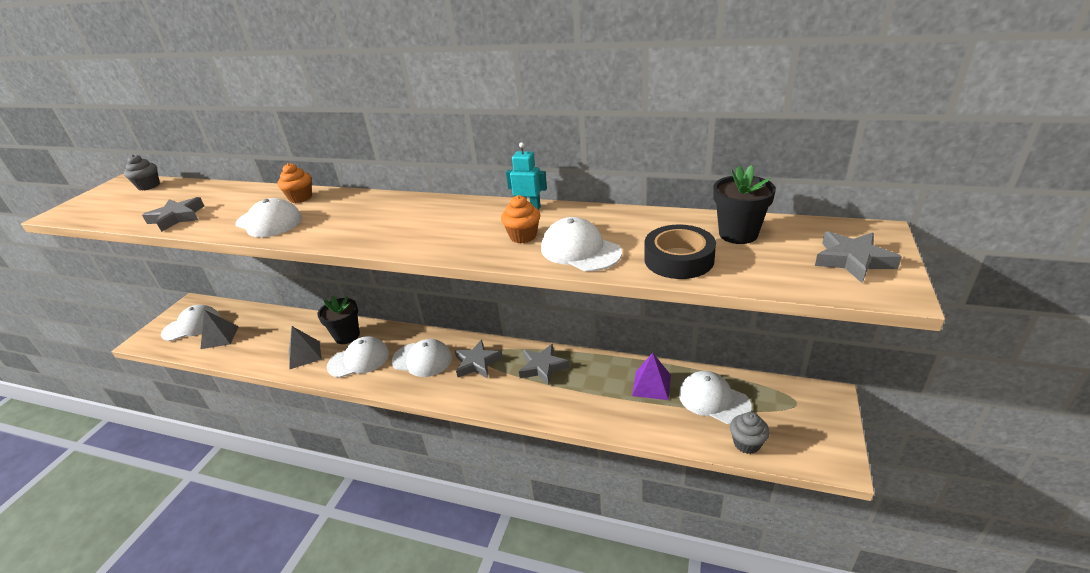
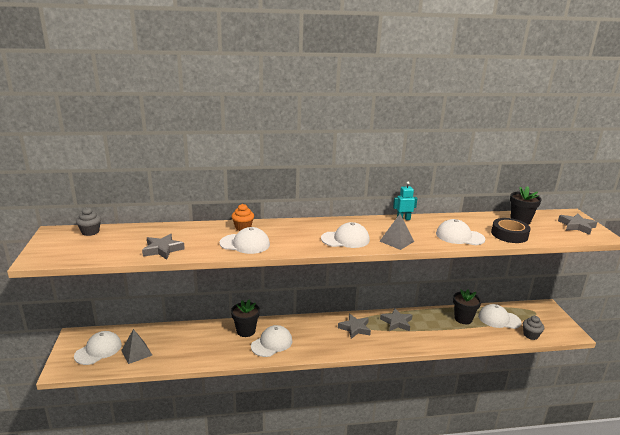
camera: 30 degrees left, 10 degrees down
grey pyramid [289,326,322,369] -> grey pyramid moved to [380,214,414,250]
white cap [392,339,452,377] -> white cap moved to [321,222,370,248]
orange cupcake [501,195,540,243] -> none
purple pyramid [632,353,671,400] -> black flower pot [453,289,481,324]

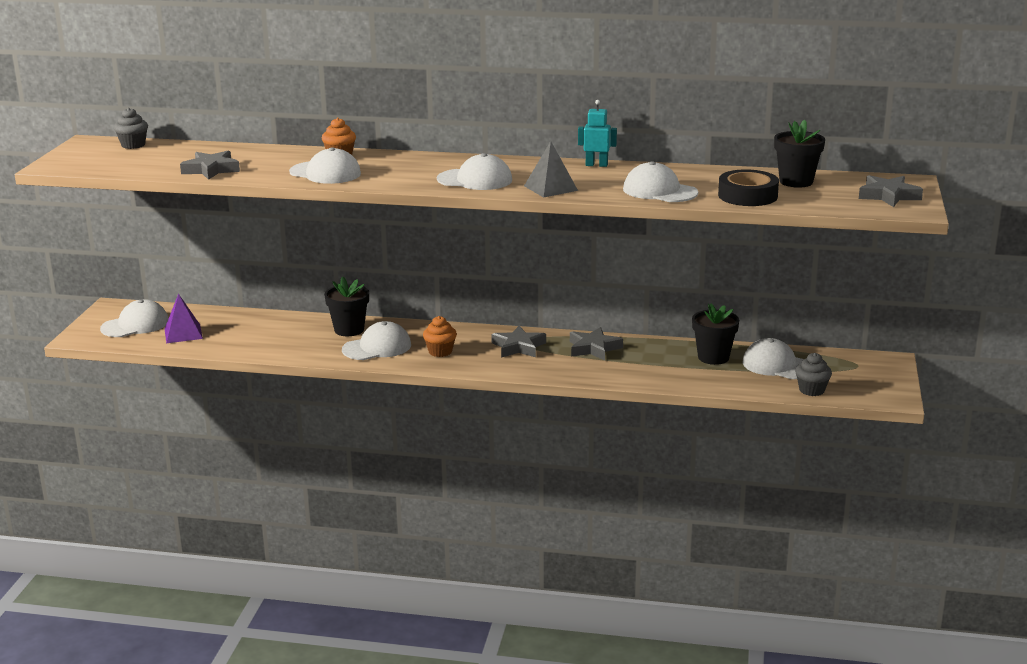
camera: 20 degrees right, 0 degrees up
grey pyramid [121,329,152,364] -> purple pyramid [165,294,203,343]
none -> orange cupcake [423,316,457,357]

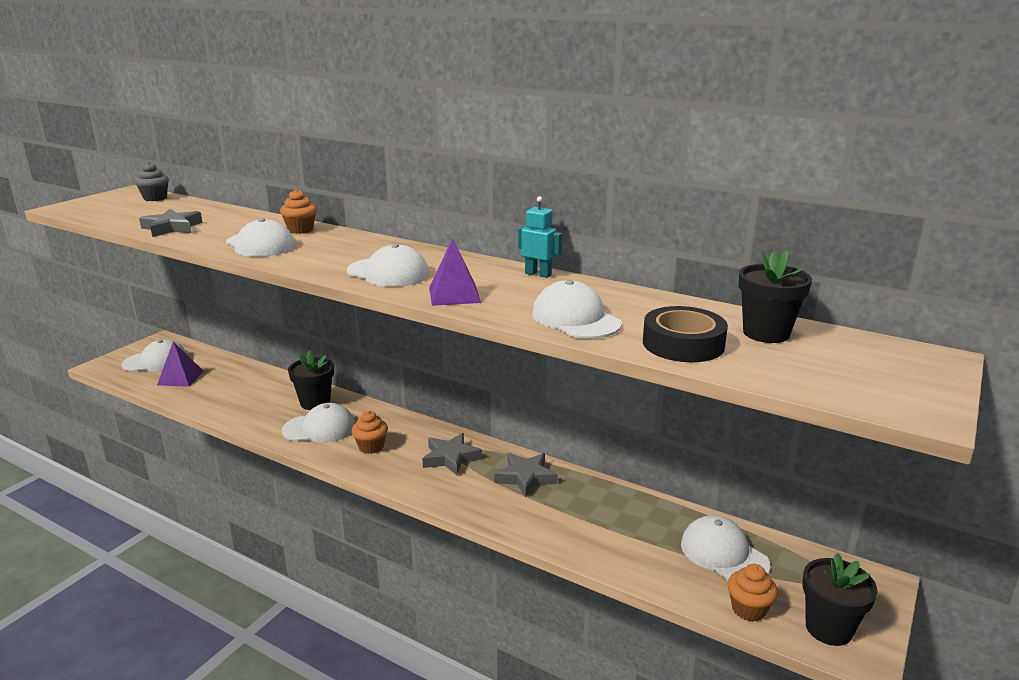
camera: 20 degrees right, 0 degrees up
grey pyramid [524,141,578,198] -> purple pyramid [429,238,481,306]
black flower pot [692,304,739,365] -> black flower pot moved to [802,553,878,646]
grey cupcake [795,353,832,396] -> orange cupcake [728,564,778,622]
grey star [859,175,923,207] -> none

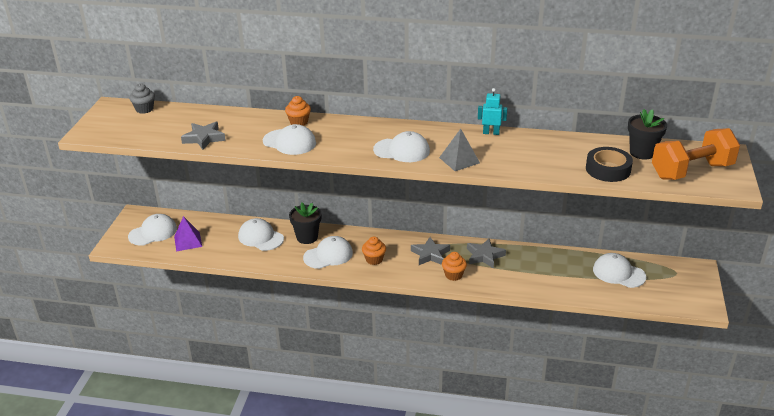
camera: 20 degrees left, 10 degrees up
purple pyramid [429,238,481,306] -> grey pyramid [439,129,480,171]
white cap [532,280,622,339] -> white cap moved to [238,218,284,251]
orange cupcake [728,564,778,622] -> orange cupcake moved to [442,252,467,281]
black flower pot [802,553,878,646] -> none
none -> orange dumbbell [652,128,740,180]

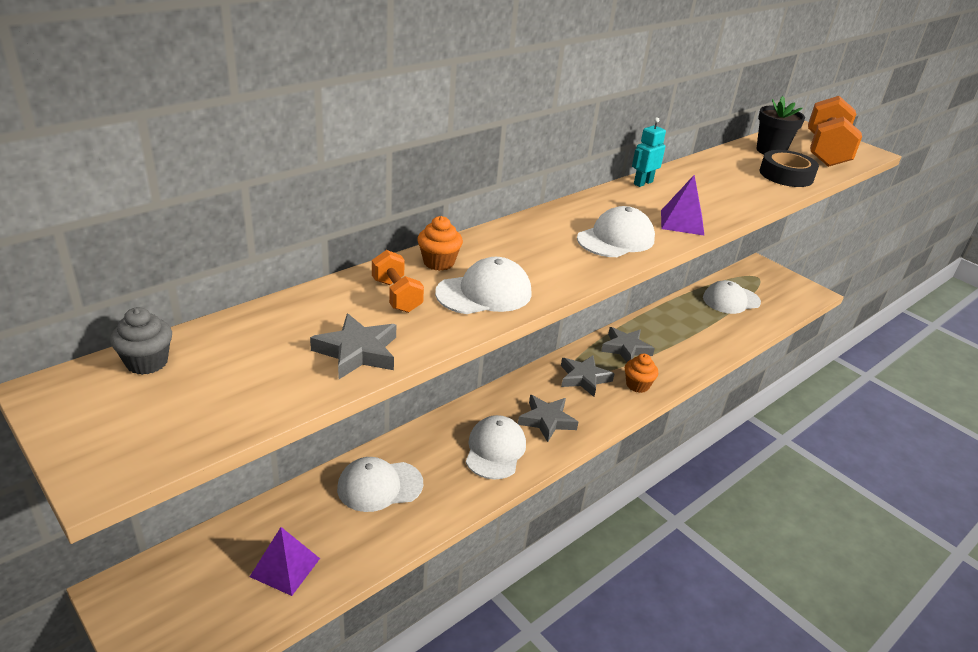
camera: 55 degrees left, 0 degrees up
white cap [128,214,177,246] -> none
black flower pot [289,202,322,244] -> none
orange cupcake [362,237,386,265] -> grey star [518,395,578,442]
grey pyramid [439,129,480,171] -> purple pyramid [661,175,704,235]
none -> orange dumbbell [372,250,424,313]

